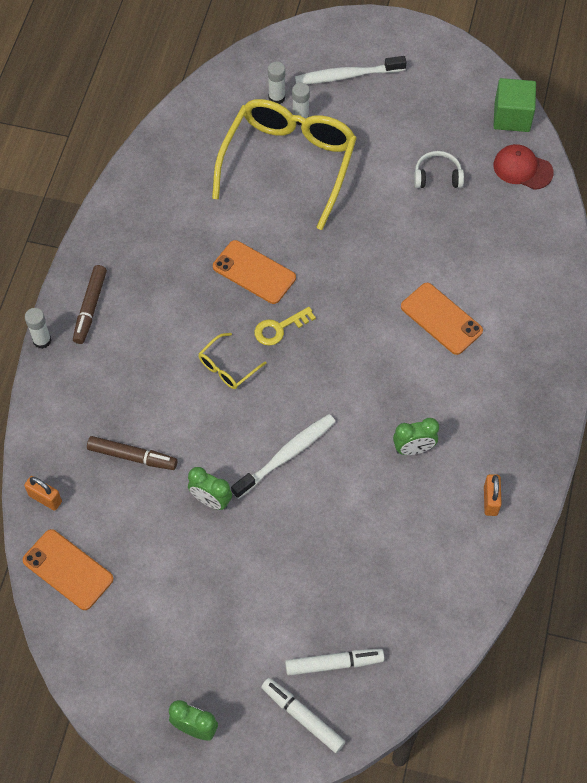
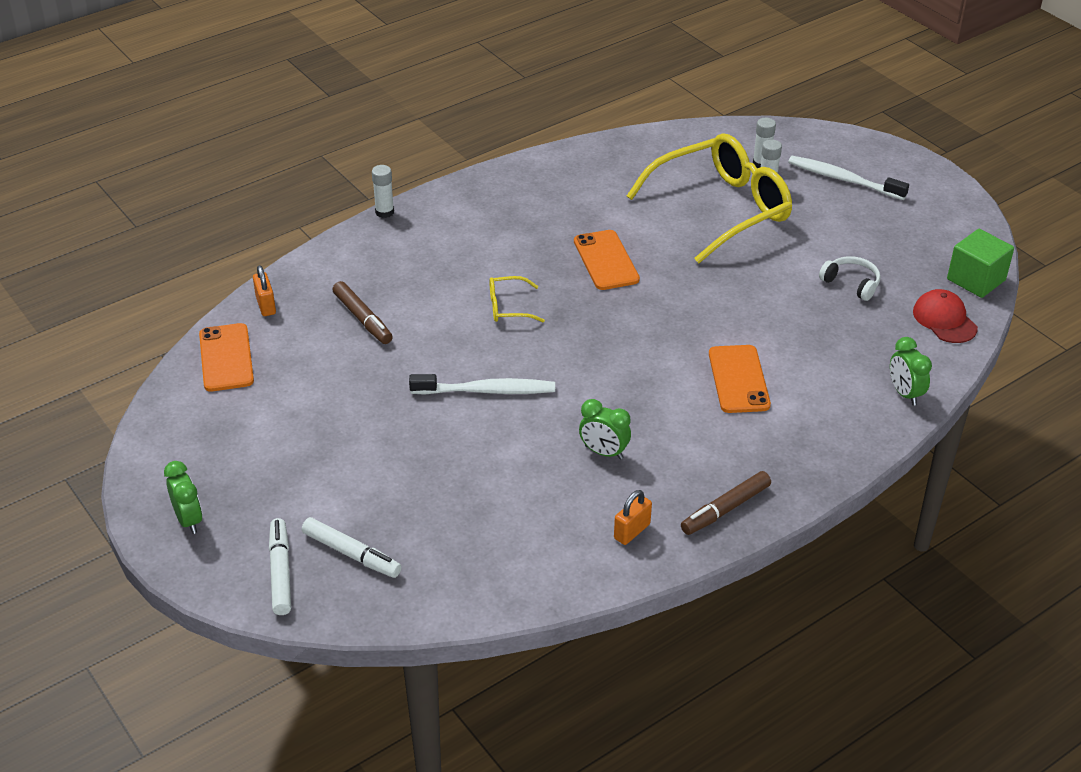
camera: 40 degrees right, 20 degrees down
brown marker [73,265,107,344] -> brown marker moved to [681,471,771,535]
green clock [188,467,232,510] -> green clock moved to [890,337,932,406]
yellow key [254,307,316,346] -> none

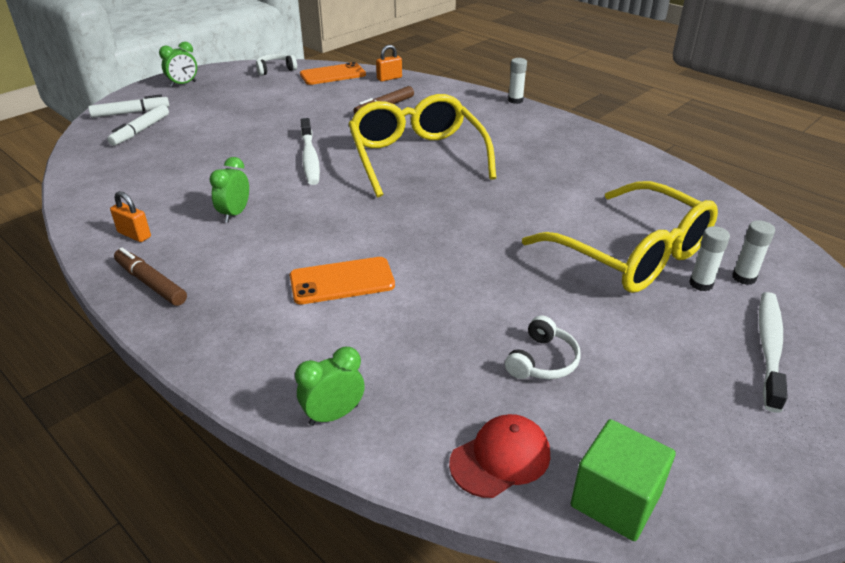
camera: 80 degrees right, 5 degrees down
yellow glasses [489,276,545,322] -> yellow glasses [349,94,496,197], size x2.42
orange phone [574,230,640,290] -> none
none -> white headphones [256,54,297,76]

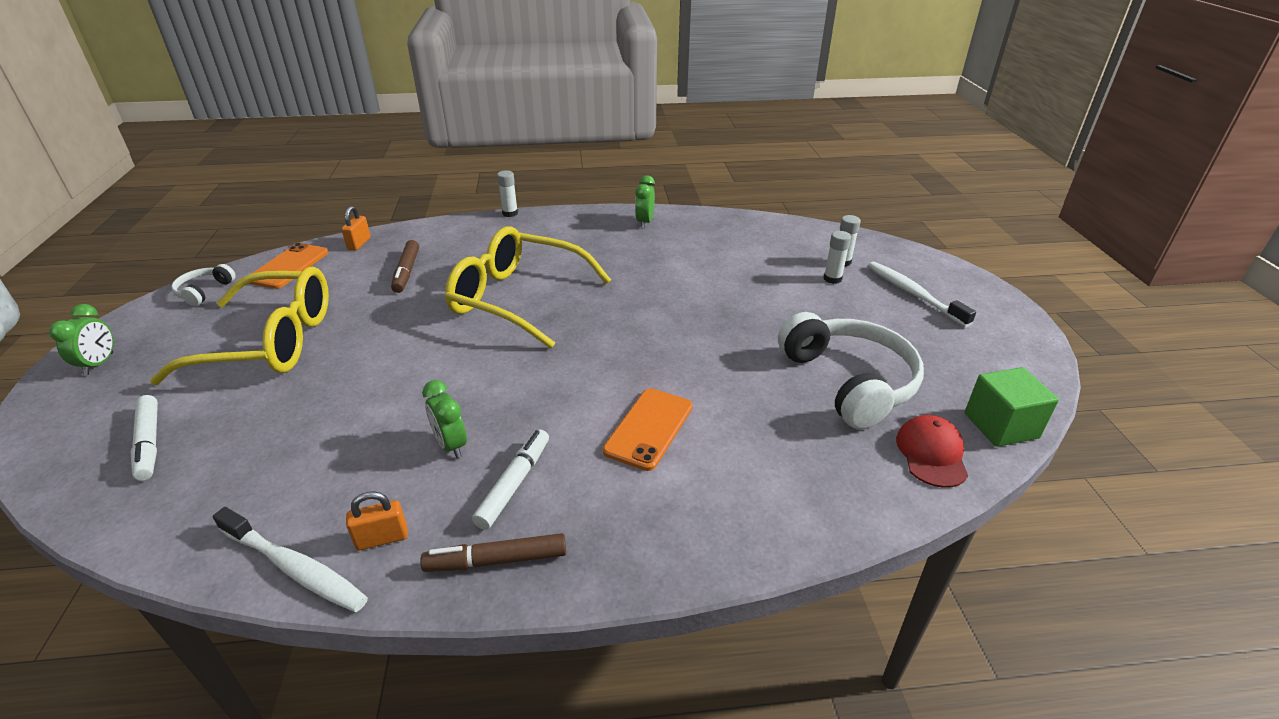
camera: 50 degrees left, 0 degrees up
white marker [88,94,169,118] -> white marker moved to [472,429,549,530]
green clock [295,347,365,426] -> green clock moved to [635,175,655,229]
white toothbrush [301,118,320,185] -> white toothbrush moved to [213,507,368,612]
white headphones [505,316,581,379] -> white headphones [778,312,924,430], size x2.14
yellow glasses [522,181,718,293] -> yellow glasses moved to [150,267,329,385]

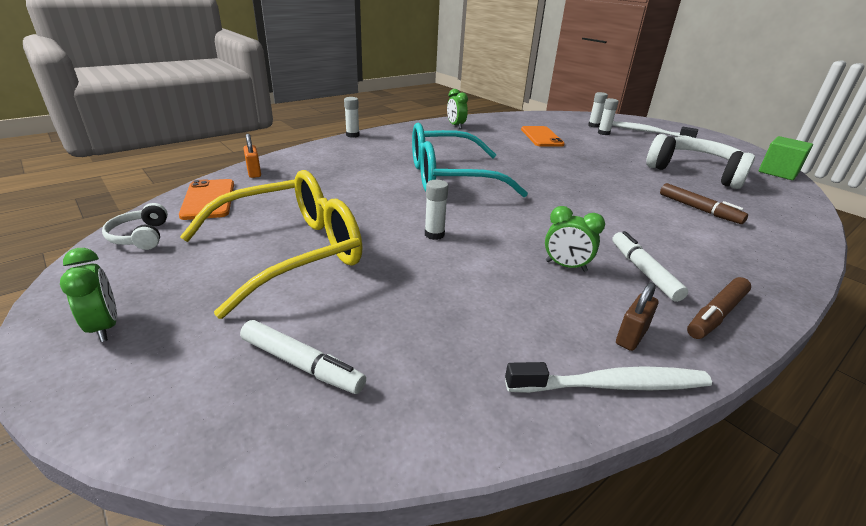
camera: 35 degrees left, 5 degrees down
orange padlock [346,491,408,550] -> brown padlock [616,282,658,351]
brown marker [391,240,419,293] -> brown marker moved to [660,183,748,224]
yellow glasses [445,226,611,349] -> turquoise glasses [412,123,528,197]
orange phone [603,388,693,471] -> orange phone moved to [521,126,565,147]
red cap [896,415,968,488] -> none
none -> white glue stick [425,180,448,240]

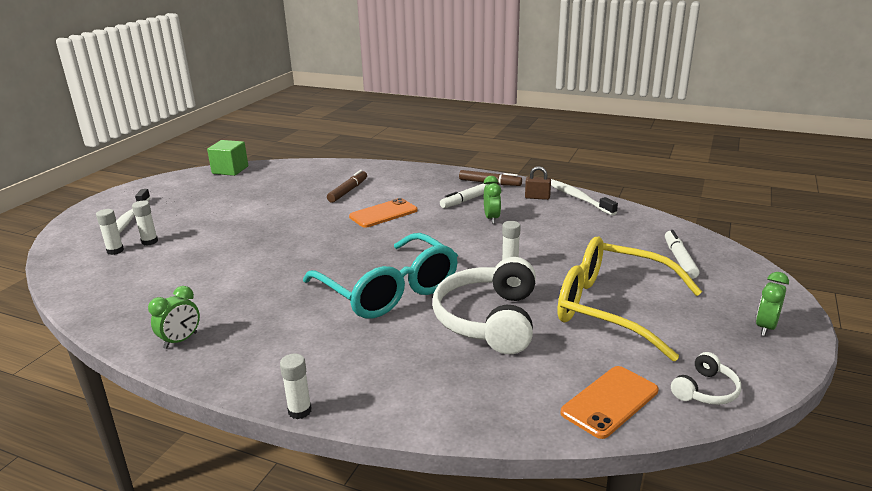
camera: 115 degrees left, 5 degrees down
orange padlock [243,134,261,178] -> none
orange phone [521,126,565,147] -> orange phone moved to [349,198,417,228]
white headphones [646,134,755,189] -> white headphones moved to [432,257,536,354]

